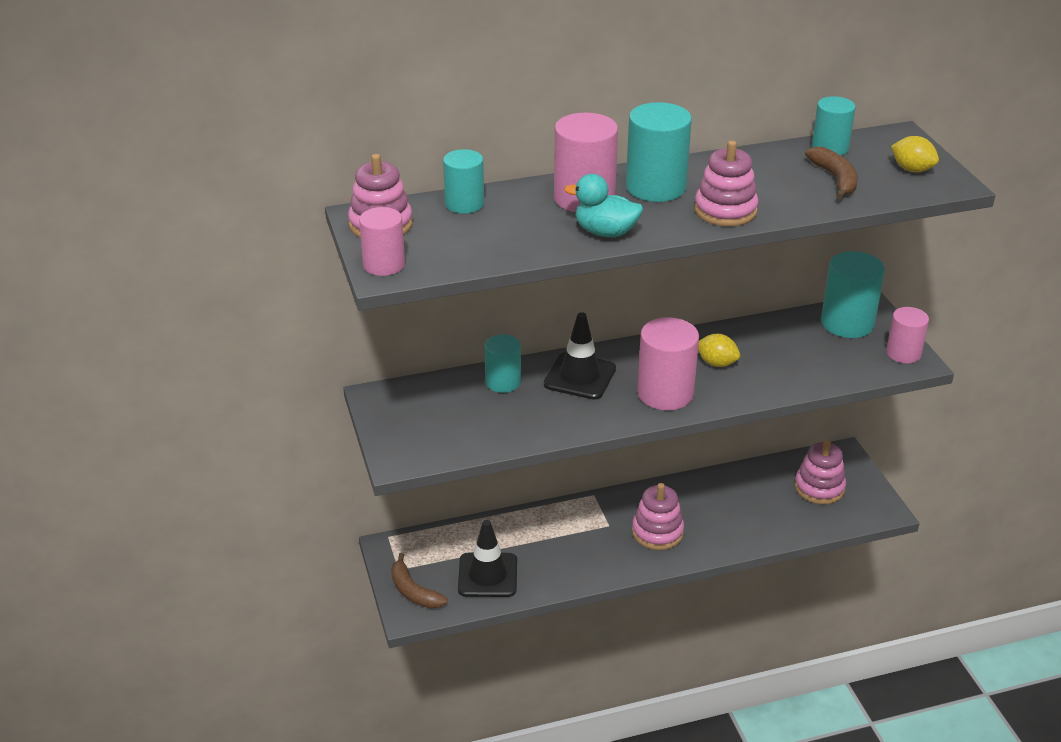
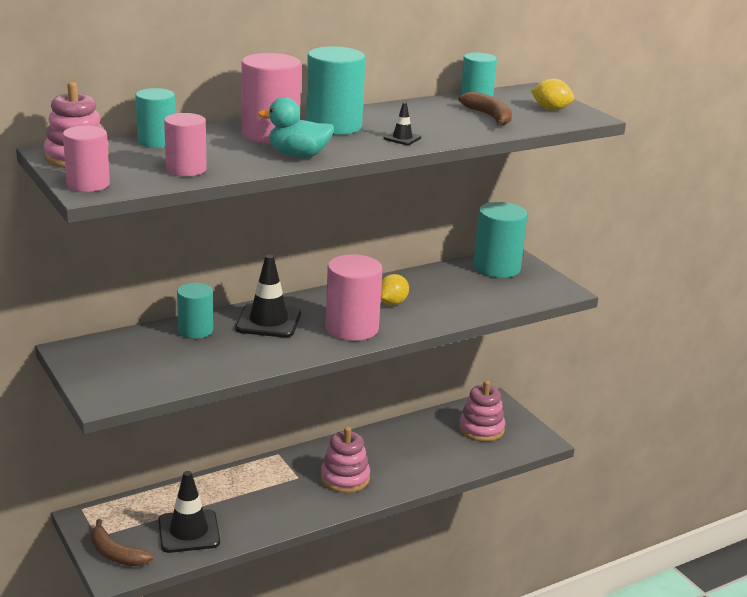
camera: 15 degrees left, 10 degrees down
pink stacking toy [694,141,758,226] -> black traffic cone [384,102,421,145]
yellow lemon [698,334,740,367] -> yellow lemon turned 75 degrees counterclockwise [381,274,409,305]
pink cylinder [886,307,929,364] -> pink cylinder moved to [164,113,207,176]

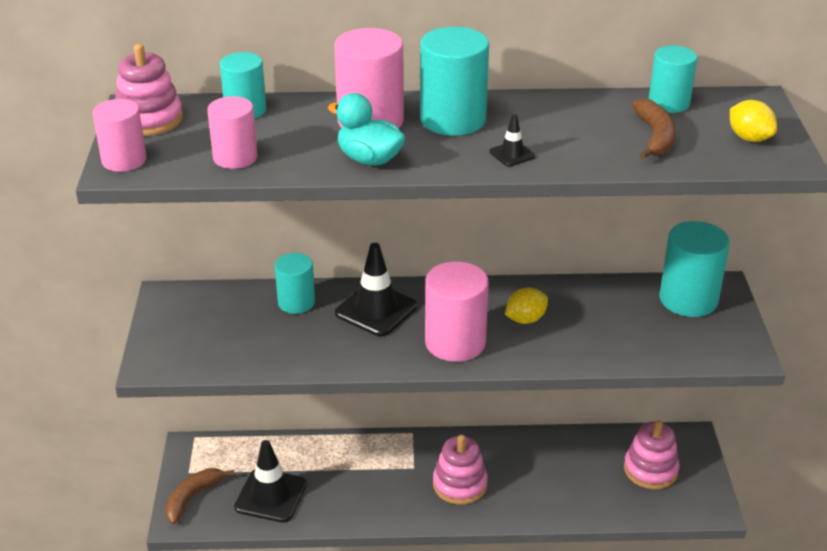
camera: 30 degrees right, 10 degrees up
brown banana [91,519,154,566] -> brown banana turned 60 degrees clockwise [165,468,235,524]

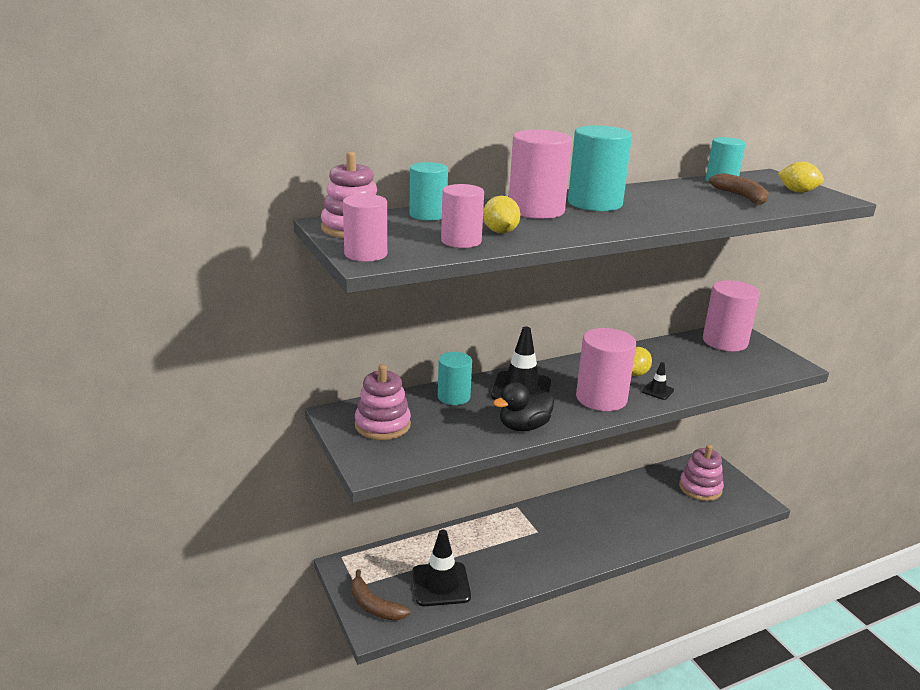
camera: 25 degrees left, 10 degrees down
brown banana [165,468,235,524] -> brown banana turned 60 degrees counterclockwise [351,569,410,621]
turquoise duck [328,93,406,166] -> none
pink stacking toy [433,435,488,505] -> pink stacking toy moved to [355,364,411,440]
black traffic cone [489,114,535,167] -> black traffic cone moved to [642,362,674,400]
turquoise cylinder [659,221,730,317] -> pink cylinder [703,280,760,351]
none -> yellow lemon [483,196,520,233]
none -> black duck [493,382,554,431]

